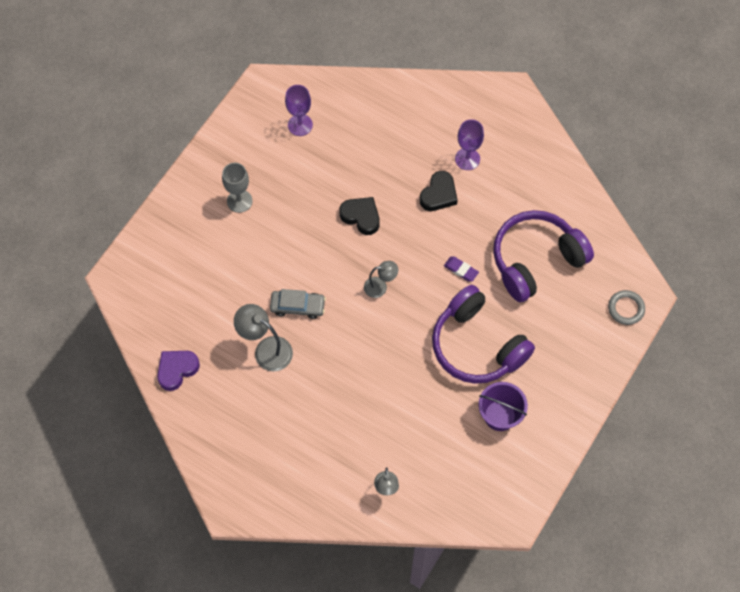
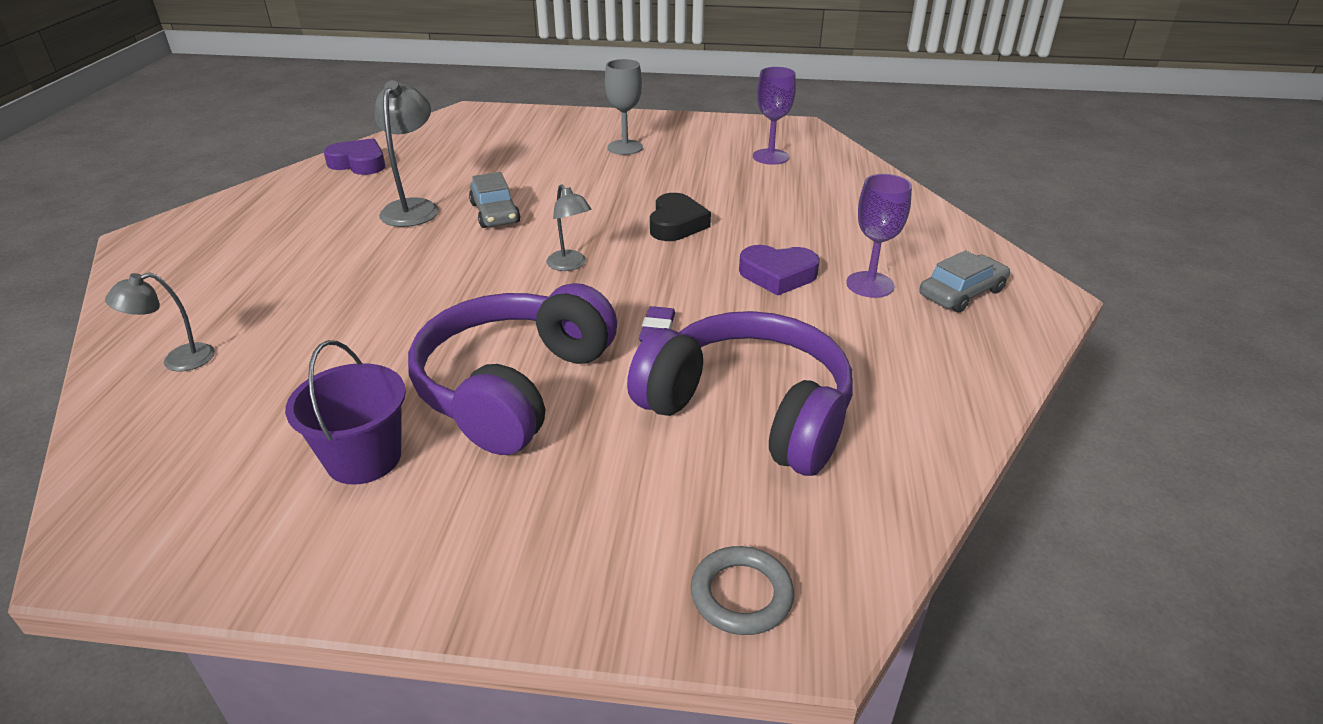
camera: 65 degrees right, 30 degrees down
black heart [420,171,458,211] -> purple heart [739,245,820,296]
none -> grey car [919,250,1010,312]

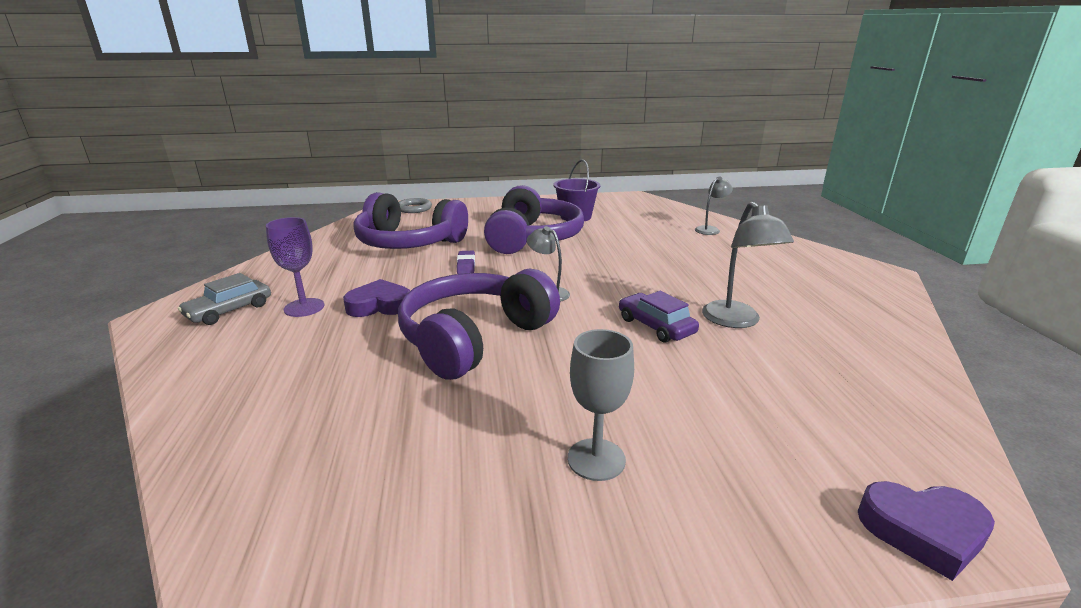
camera: 165 degrees right, 10 degrees down
purple heart [324,138,385,175] -> purple heart moved to [858,481,995,581]
grey car [469,172,520,228] -> purple car [619,291,699,343]
black heart [650,193,711,241] -> purple headphones [398,269,560,380]
purple goblet [753,67,796,165] -> none

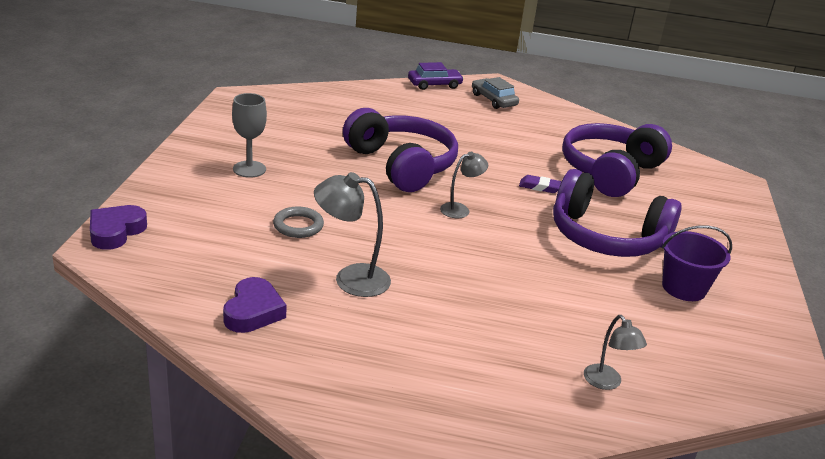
camera: 105 degrees right, 5 degrees up
purple goblet [266,217,324,317] -> none
purple heart [343,279,410,317] -> purple heart moved to [223,277,287,333]
grey ring [399,198,432,213] -> grey ring moved to [273,207,324,238]
purple car [619,291,699,343] -> purple car moved to [408,62,464,90]

